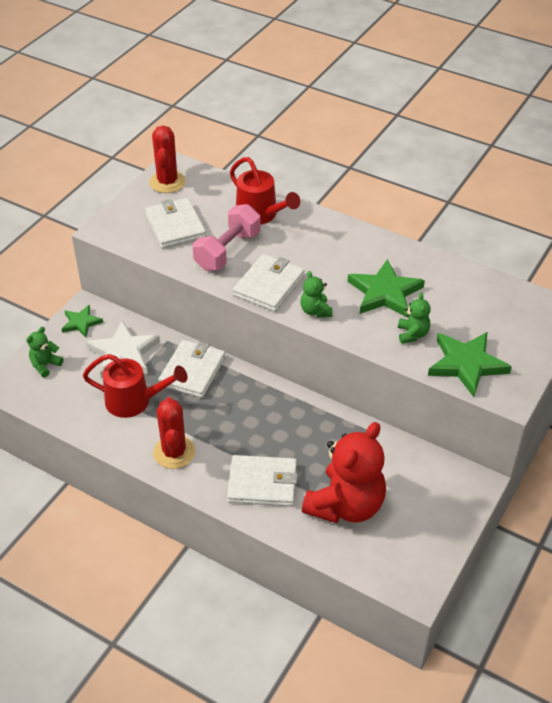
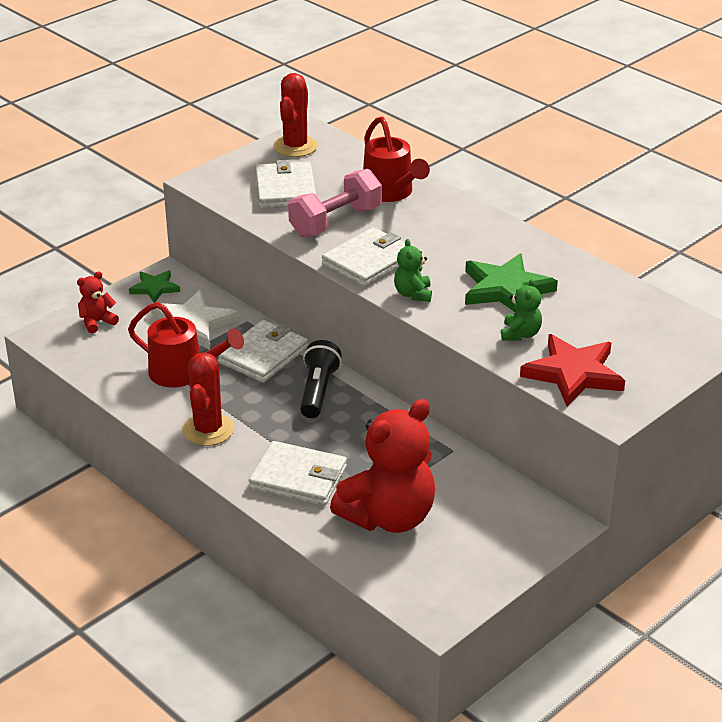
camera: 15 degrees right, 10 degrees down
green teddy bear [26,327,63,377] -> red teddy bear [77,271,119,334]
green star [428,332,512,397] -> red star [520,334,625,406]
none -> black flashlight [300,340,342,418]

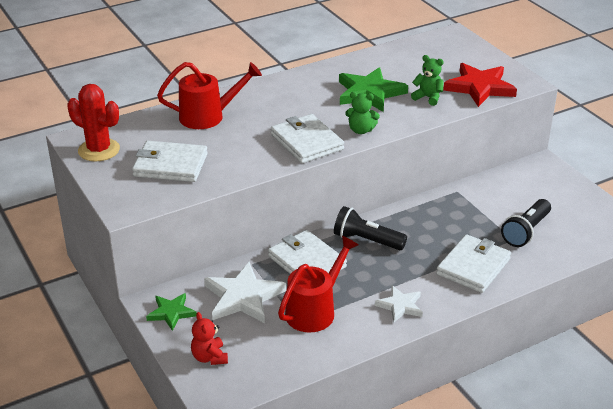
camera: 75 degrees left, 0 degrees up
red cactus [182,352,234,446] -> white star [375,285,423,322]
pink dumbbell [288,169,382,237] -> none
red teddy bear [330,399,435,533] -> black flashlight [501,199,551,247]

